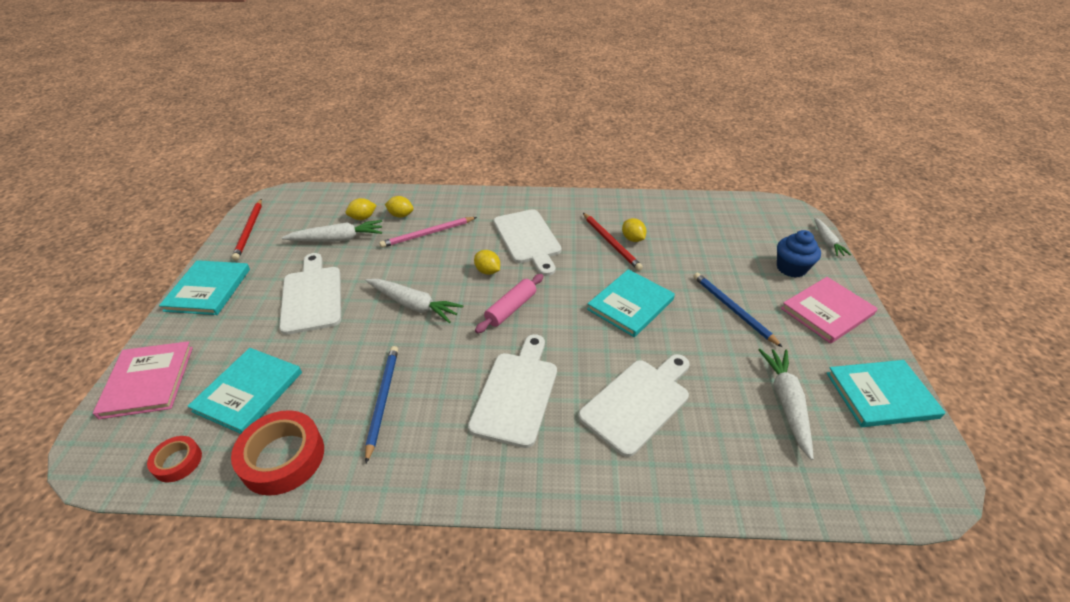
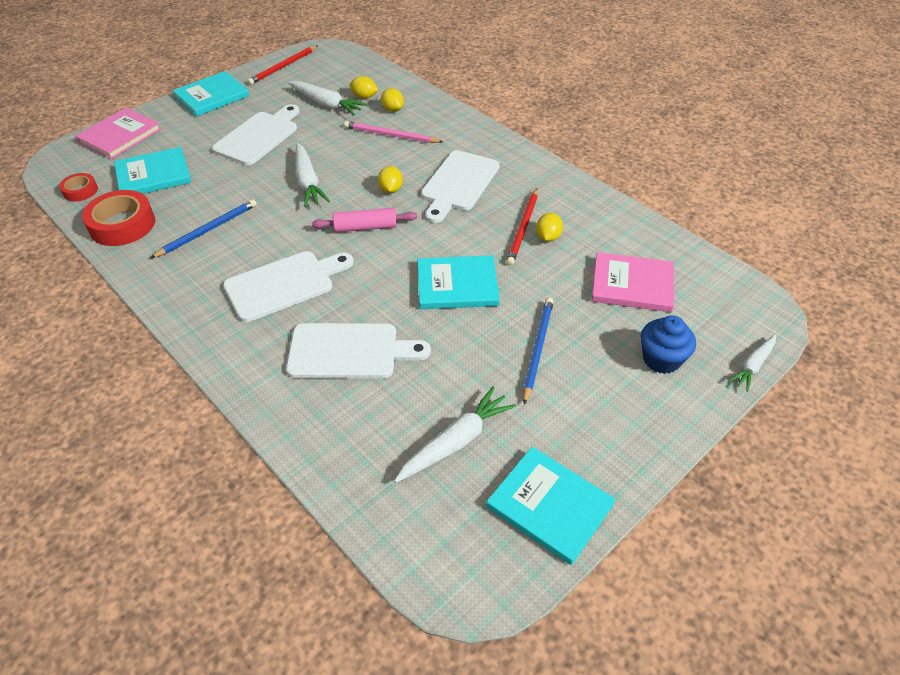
camera: 45 degrees right, 5 degrees up
pink book [781,277,878,344] -> pink book moved to [591,252,674,312]

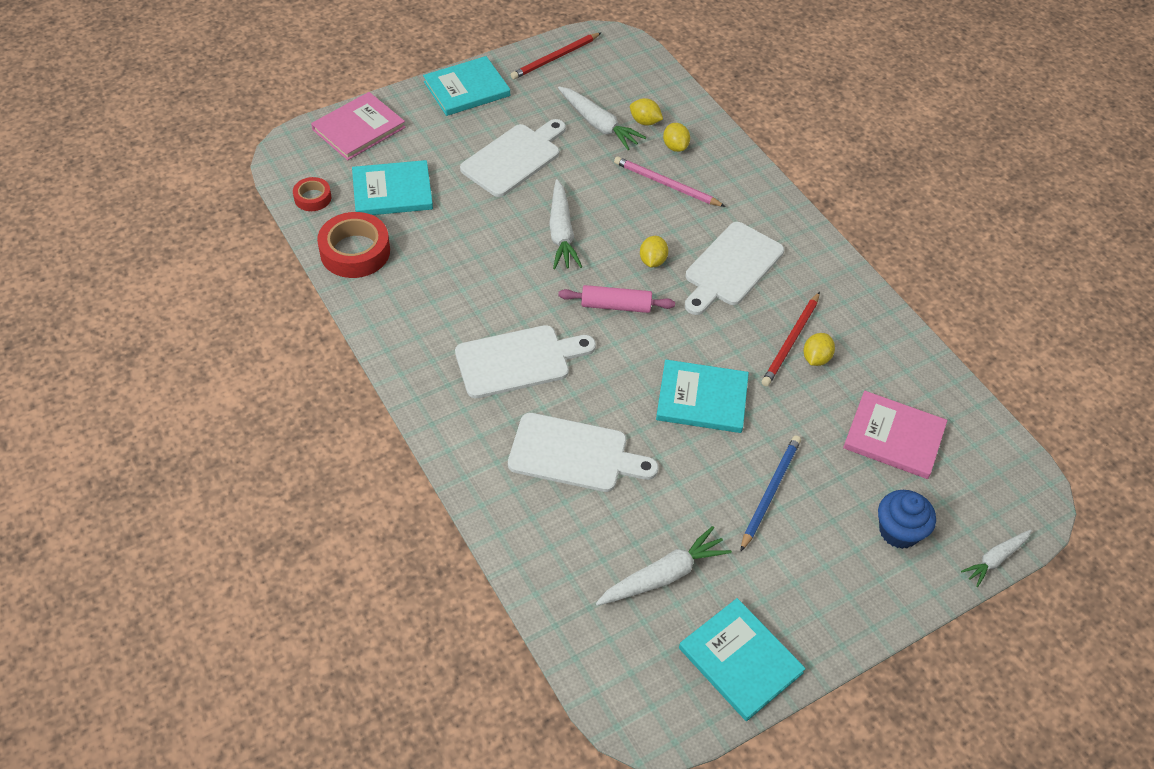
camera: 10 degrees right, 5 degrees up
blue pencil [150,199,257,258] -> none

